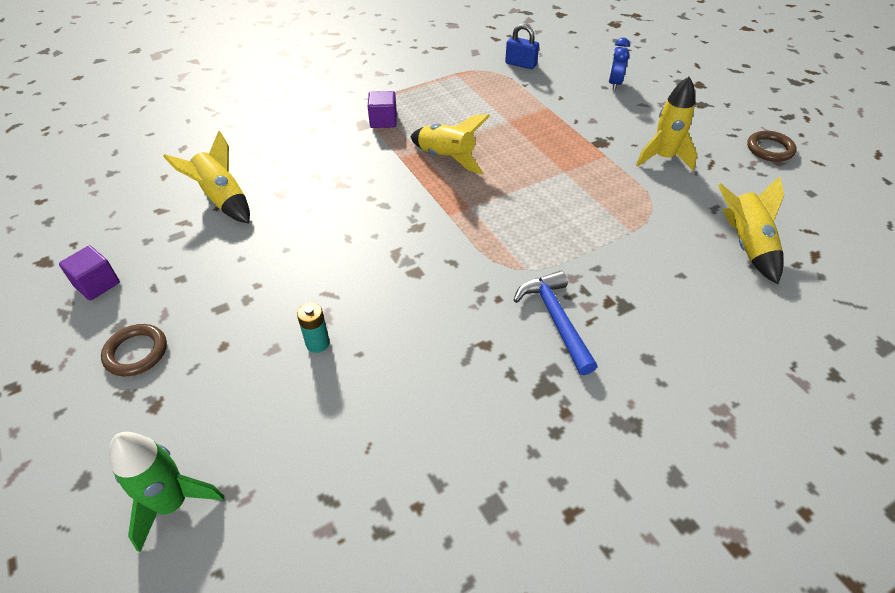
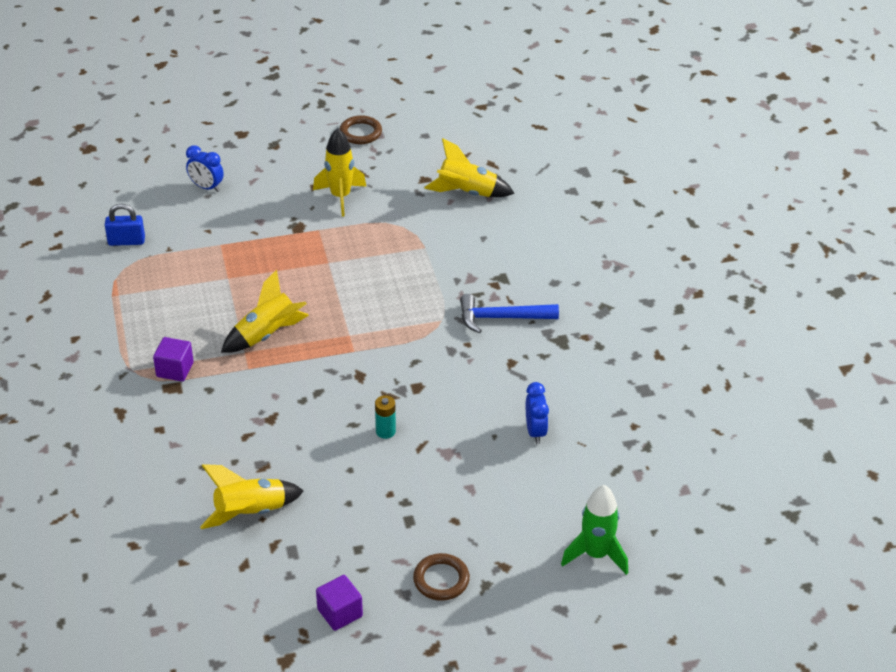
camera: 75 degrees left, 5 degrees down
turquoise battery [297,303,330,353] -> turquoise battery moved to [375,395,396,439]
blue padlock [505,24,539,69] -> blue padlock turned 45 degrees clockwise [105,204,145,246]
none -> blue clock [526,382,549,444]

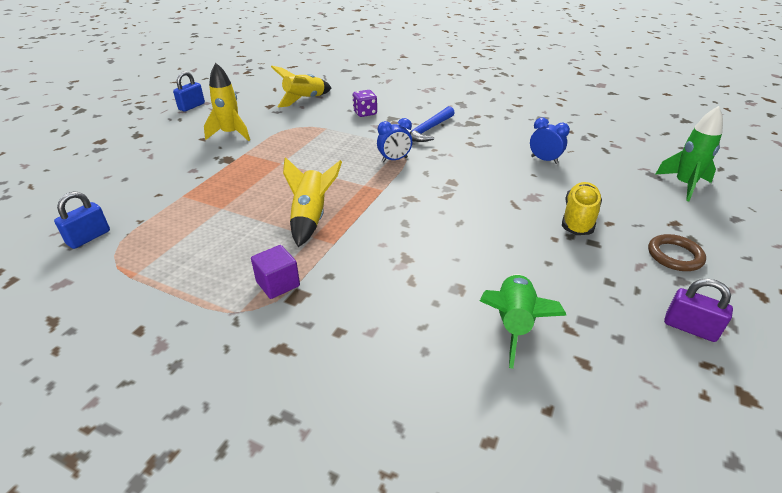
camera: 50 degrees left, 5 degrees down
blue clock [186,145,224,192] -> blue clock moved to [377,118,412,163]
yellow rocket [200,464,304,529] -> green rocket [480,274,567,369]
purple cube [316,575,363,631] -> purple padlock [664,279,733,342]
brown ring [339,115,382,144] -> blue padlock [173,71,205,112]
turquoise battery [375,395,396,439] -> none
none -> purple dice [353,90,377,117]
none -> yellow shoe [562,182,602,235]

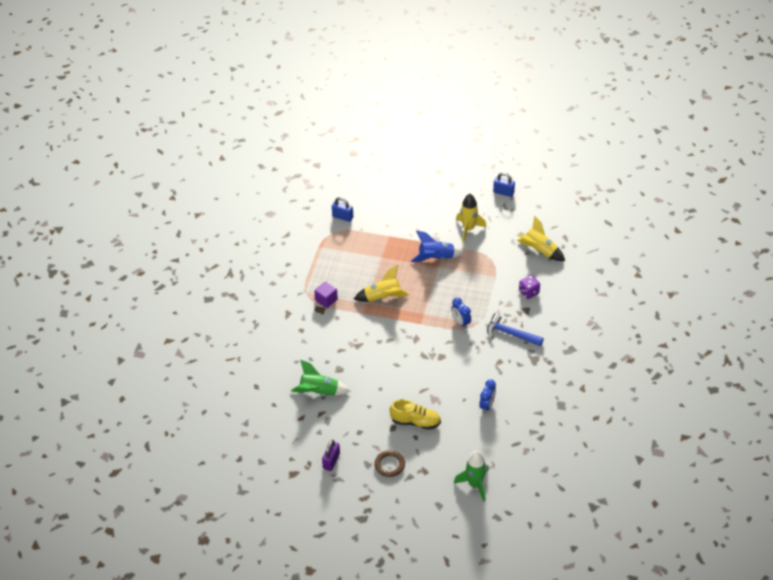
camera: 80 degrees right, 10 degrees up
none -> blue rocket [411,230,464,262]

